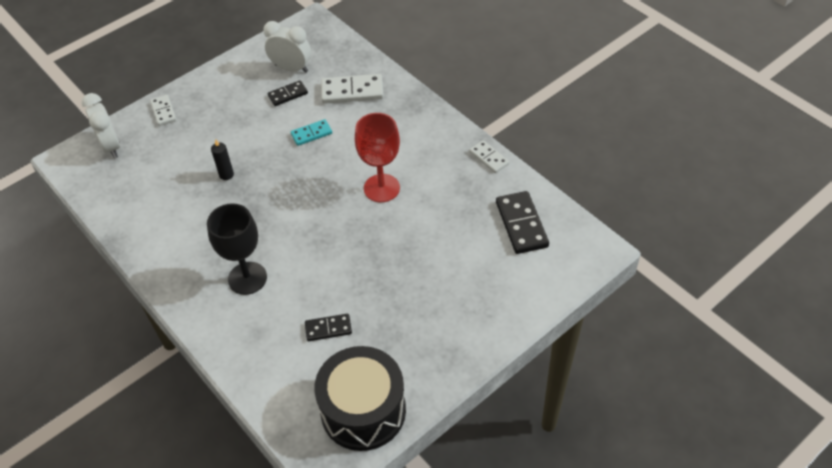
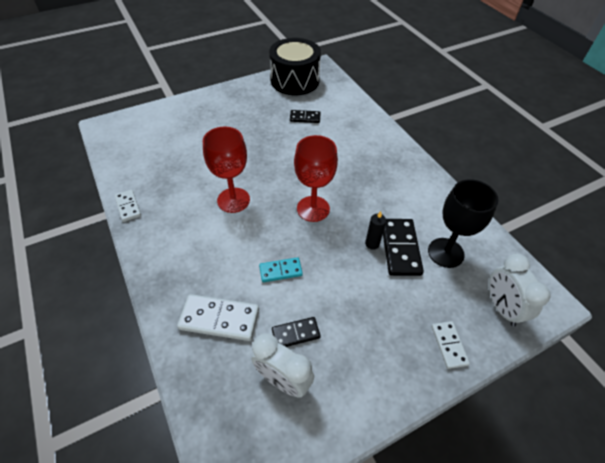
camera: 170 degrees left, 0 degrees up
black goblet [207,203,267,295] -> black goblet moved to [428,179,498,268]
black domino [496,191,549,254] -> black domino moved to [383,219,424,276]
none -> red goblet [294,135,338,222]

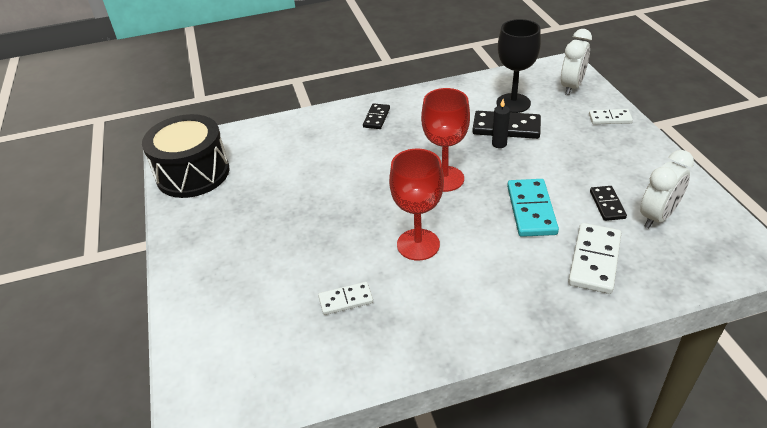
camera: 75 degrees left, 10 degrees down
white domino [115,189,141,222] -> white domino moved to [318,282,373,315]
turquoise domino [259,257,303,282] -> turquoise domino [507,179,559,237], size x1.67
black domino [290,110,321,123] -> black domino moved to [363,103,390,129]
white clock [489,254,551,327] -> white clock turned 60 degrees counterclockwise [561,29,592,95]

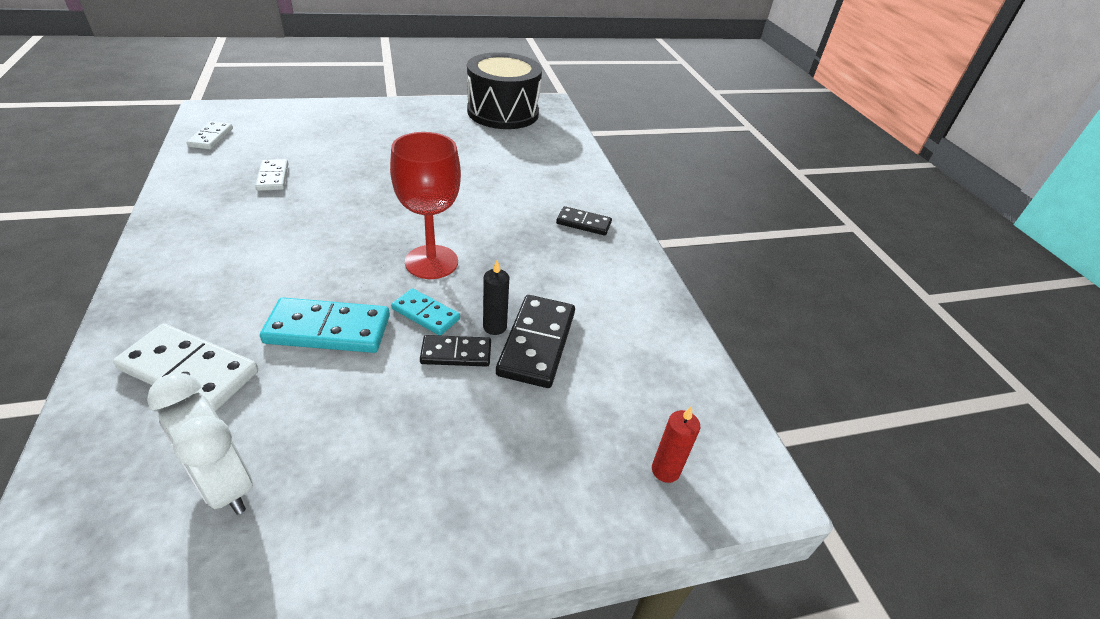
camera: 85 degrees right, 0 degrees up
red goblet [389,149,444,261] -> none
black goblet [497,19,541,113] -> none
white clock [561,29,592,95] -> red candle [652,406,700,483]
white domino [589,109,633,124] -> white domino moved to [186,121,233,149]
black domino [590,186,627,221] -> black domino moved to [420,335,491,367]
none -> turquoise domino [391,288,460,336]

